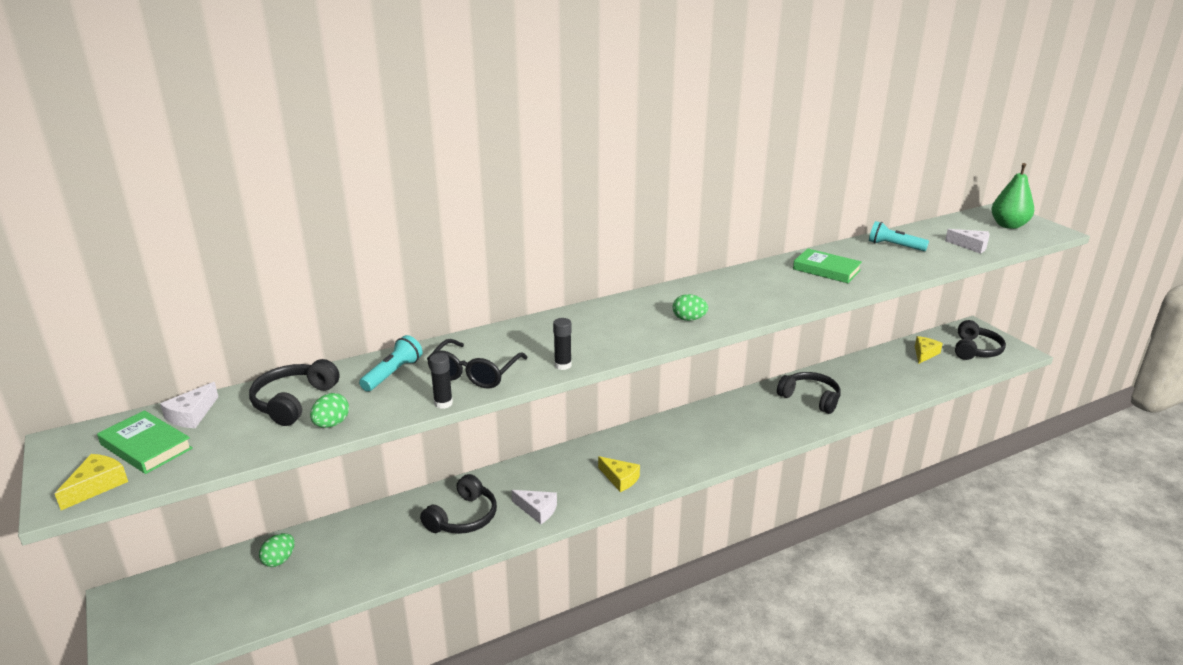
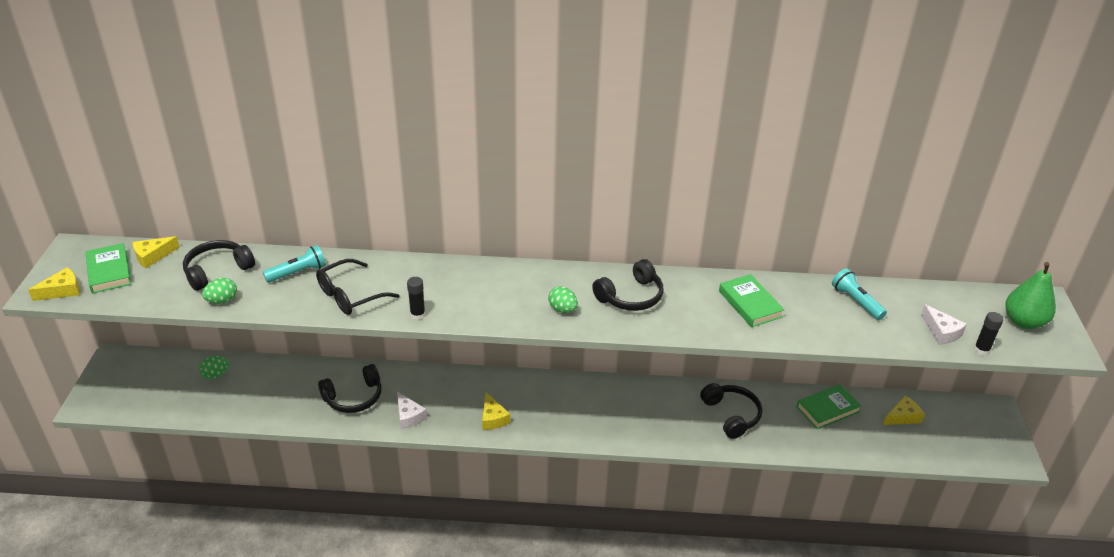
camera: 30 degrees right, 10 degrees up
white cheese [160,382,218,428] -> yellow cheese [133,236,180,268]
black glue stick [429,353,453,409] -> black glue stick moved to [974,312,1004,356]
black headphones [955,320,1006,360] -> black headphones moved to [592,259,664,311]
none -> green book [796,384,862,429]

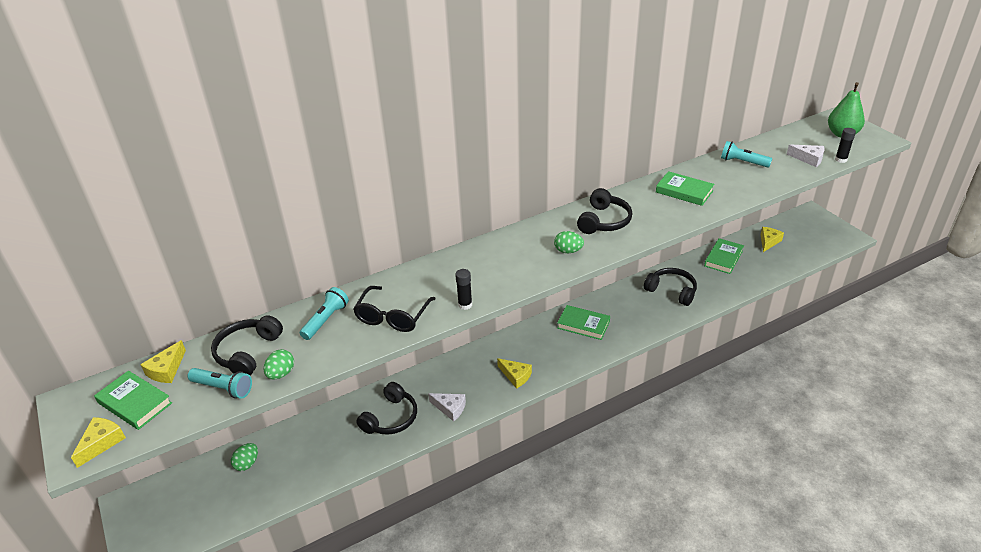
camera: 30 degrees left, 0 degrees up
none -> turquoise flashlight [188,368,252,399]
none -> green book [557,305,610,340]

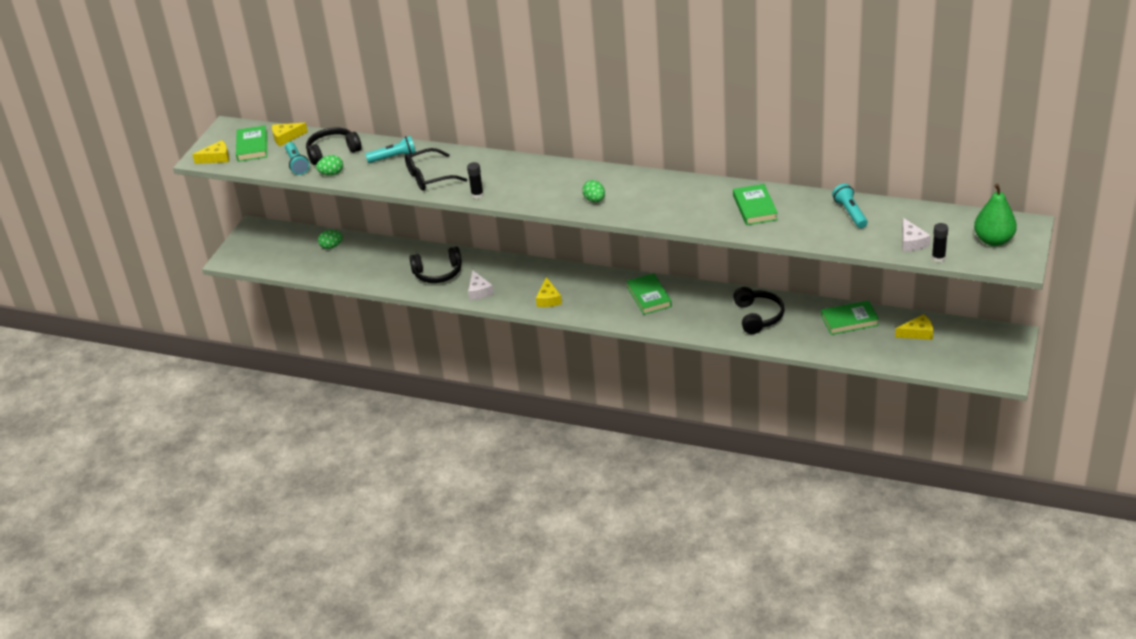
camera: 50 degrees right, 0 degrees up
black headphones [577,188,632,234] -> none

